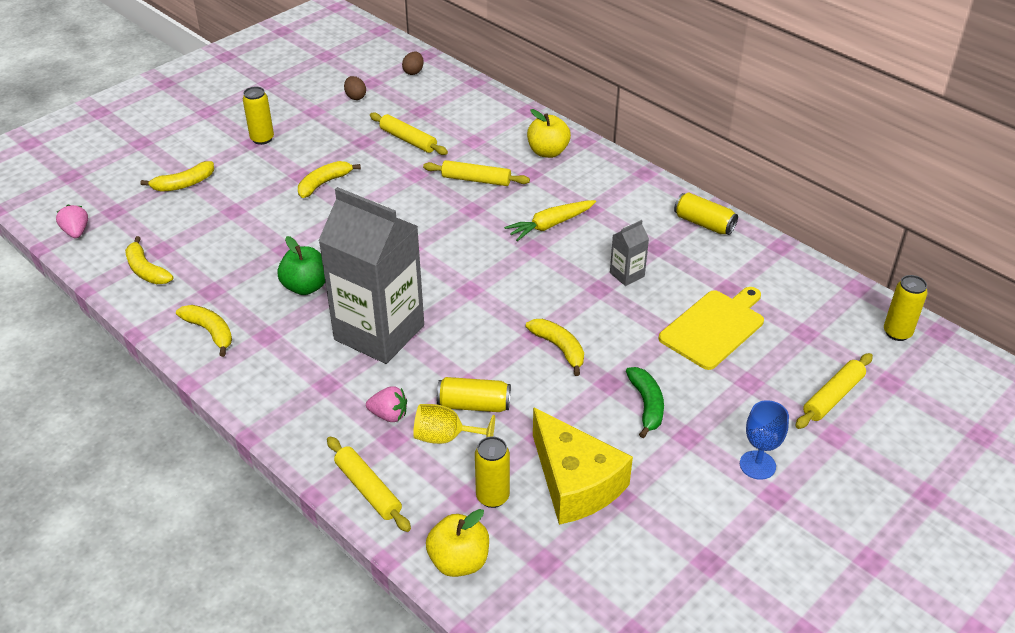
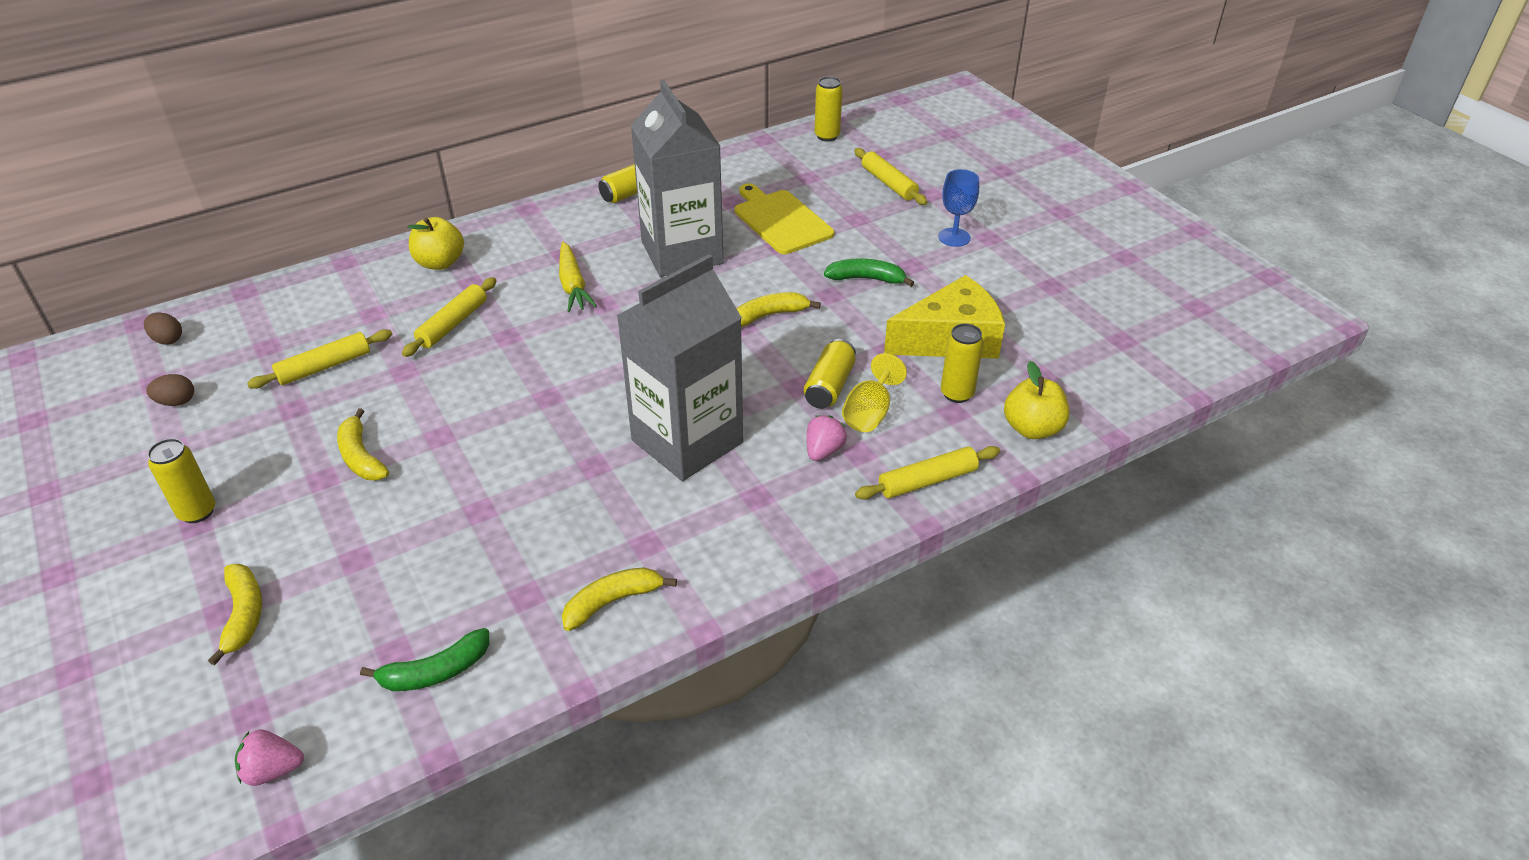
camera: 75 degrees left, 0 degrees up
yellow banana [125,236,173,284] -> green banana [360,628,489,691]
green apple [277,236,325,295] -> none
grey carton [610,220,649,286] -> grey carton [631,80,724,277], size x2.46

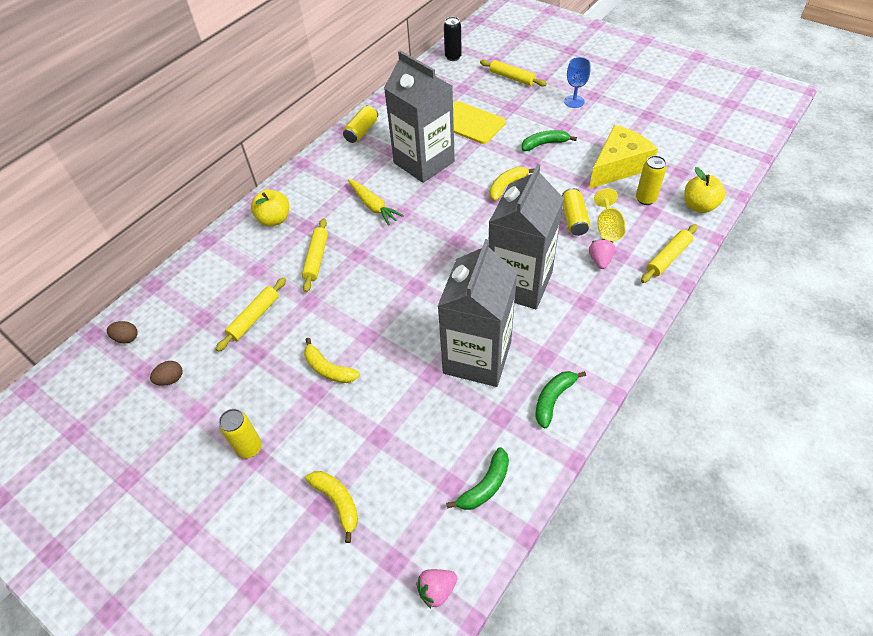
camera: 20 degrees left, 10 degrees up
yellow banana [562,567,677,631] -> green banana [535,371,586,428]
yellow can [815,77,843,142] -> black can [444,17,462,61]
none -> grey carton [437,239,517,387]

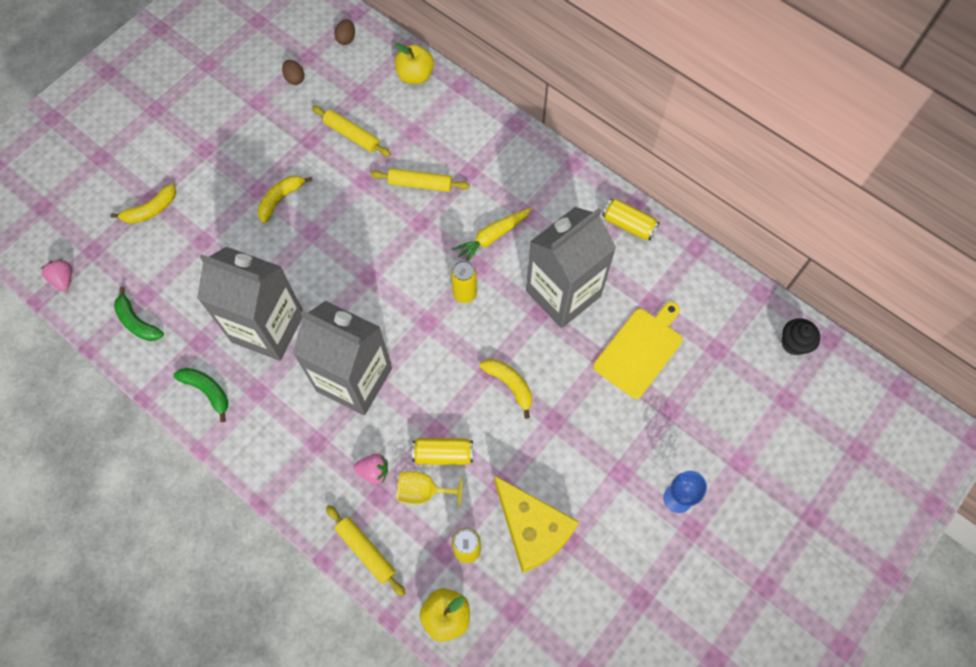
camera: 90 degrees right, 15 degrees up
yellow can [219,409,262,459] -> yellow can moved to [451,260,477,303]
yellow apple [251,189,289,226] -> yellow apple moved to [395,43,434,84]
black can [444,17,462,61] -> black cupcake [782,318,820,355]
yellow rolling pin [480,60,547,87] -> none
green banana [522,130,577,151] -> none

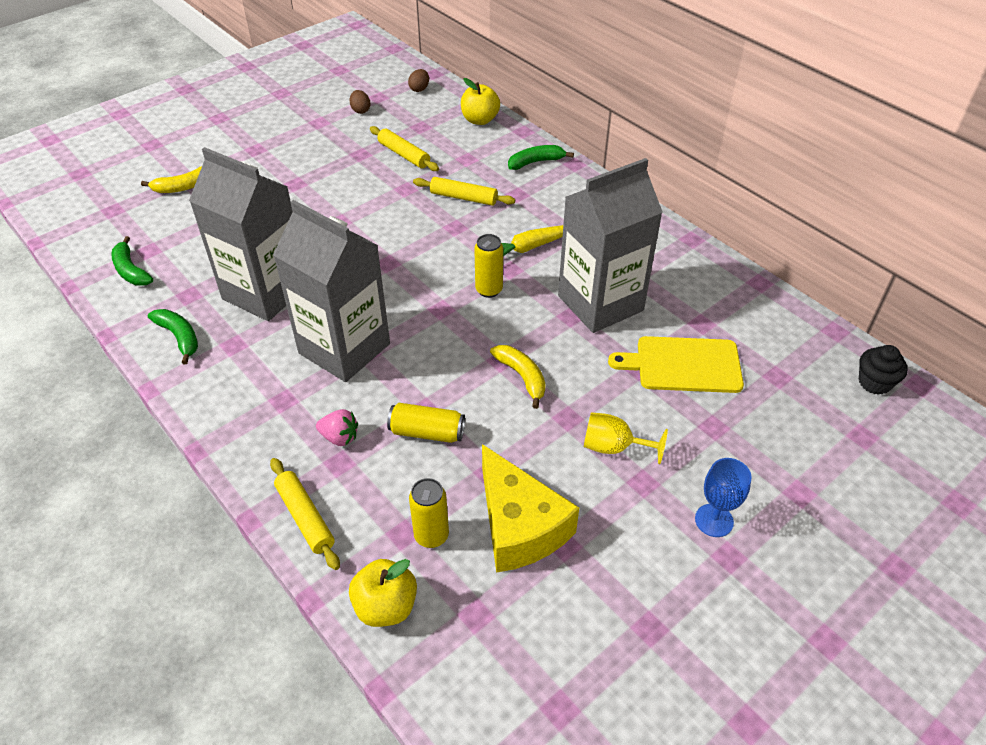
camera: 10 degrees right, 20 degrees down
pink strawberry [41,259,72,291] -> none
yellow banana [258,176,313,223] -> none
yellow goblet [397,471,463,507] -> yellow goblet moved to [584,412,668,464]
yellow cutting board [593,302,682,399] -> yellow cutting board turned 135 degrees counterclockwise [608,336,744,393]
yellow can [602,199,660,240] -> none
none -> green banana [508,145,574,170]

